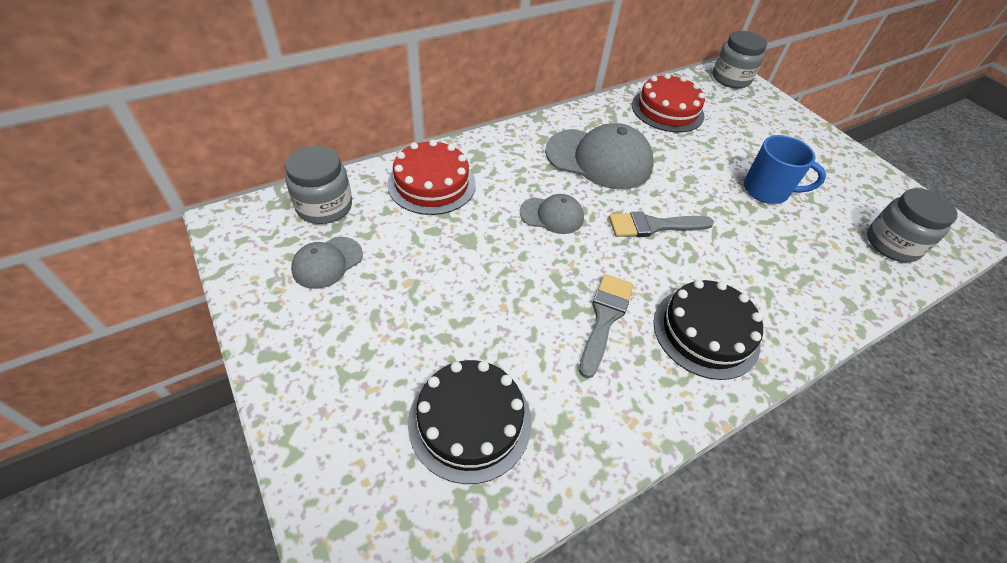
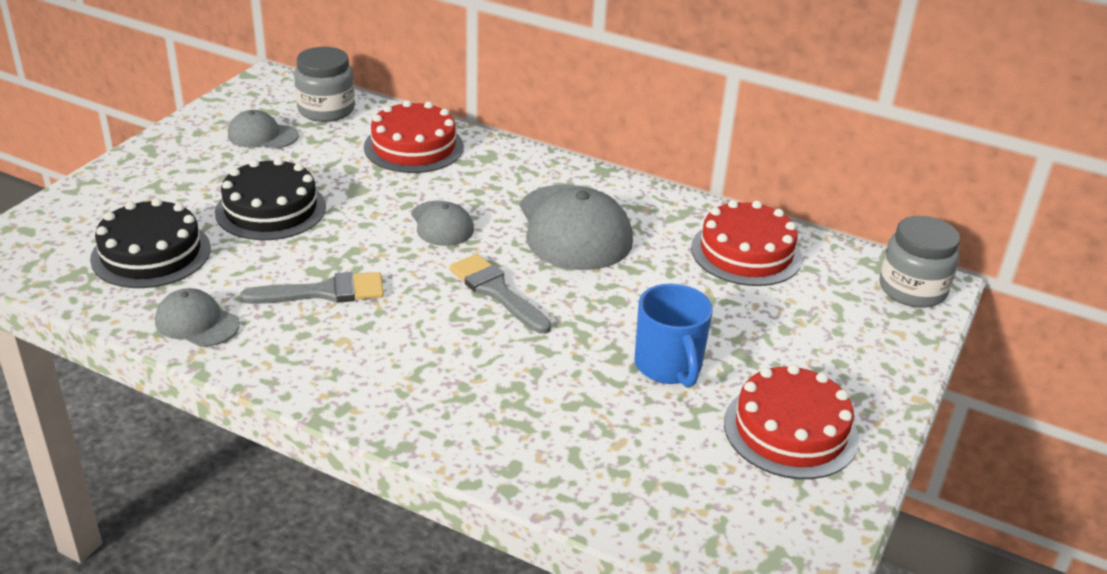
camera: 60 degrees right, 15 degrees down
black cake [653,280,763,380] -> black cake moved to [215,158,326,240]
grey jar [867,188,958,262] -> none
none -> grey cap [155,288,240,347]
none -> red cake [724,364,859,479]

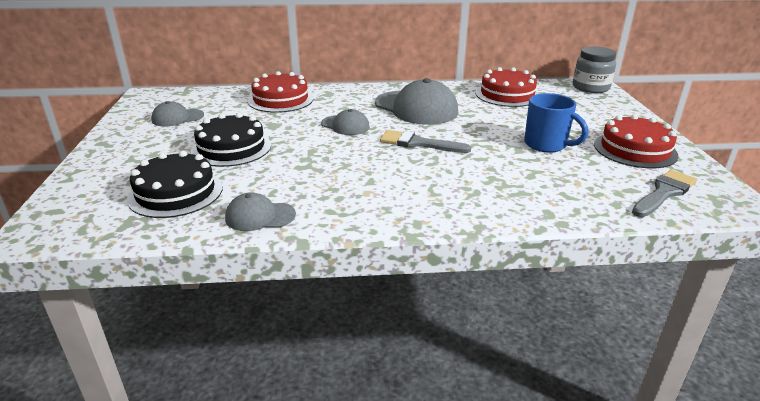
camera: 30 degrees left, 5 degrees down
grey brush [240,272,384,304] -> grey brush moved to [632,170,697,217]
grey jar [294,47,355,122] -> none

